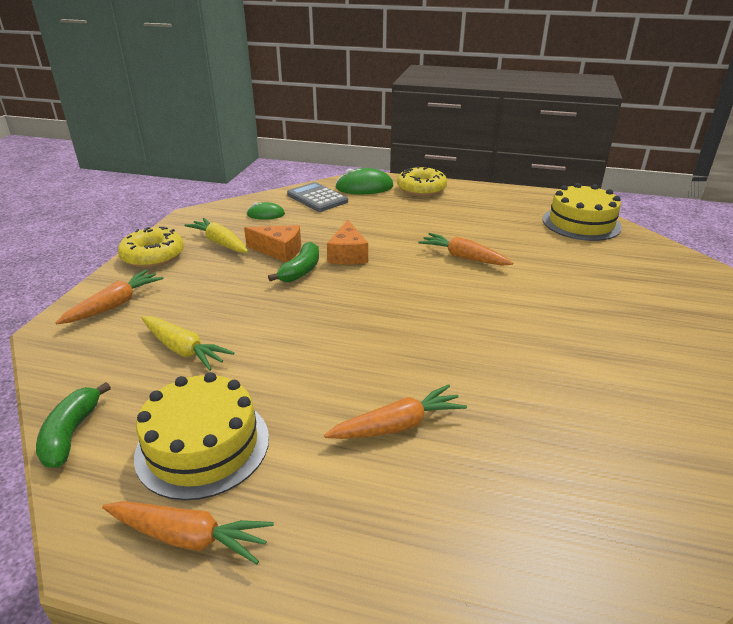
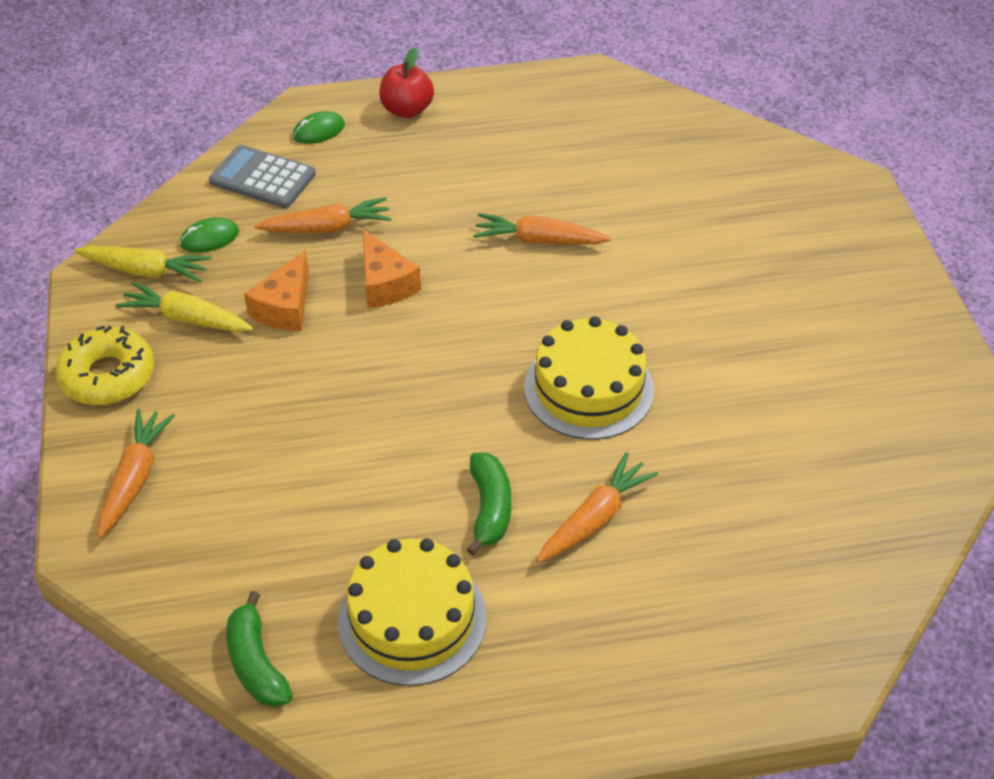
camera: 25 degrees left, 15 degrees up
orange carrot [102,501,274,564] -> orange carrot moved to [254,197,392,233]
yellow carrot [141,316,235,371] -> yellow carrot moved to [74,246,212,282]
orange cheese [244,225,301,262] -> orange cheese turned 120 degrees clockwise [244,250,309,331]
green banana [268,242,319,282] -> green banana moved to [467,453,511,556]
green mouse [335,168,393,194] -> green mouse [293,111,345,144], size x0.59
yellow donut [397,166,447,196] -> red apple [379,48,434,118]
yellow cake [543,183,622,241] -> yellow cake moved to [524,316,654,440]

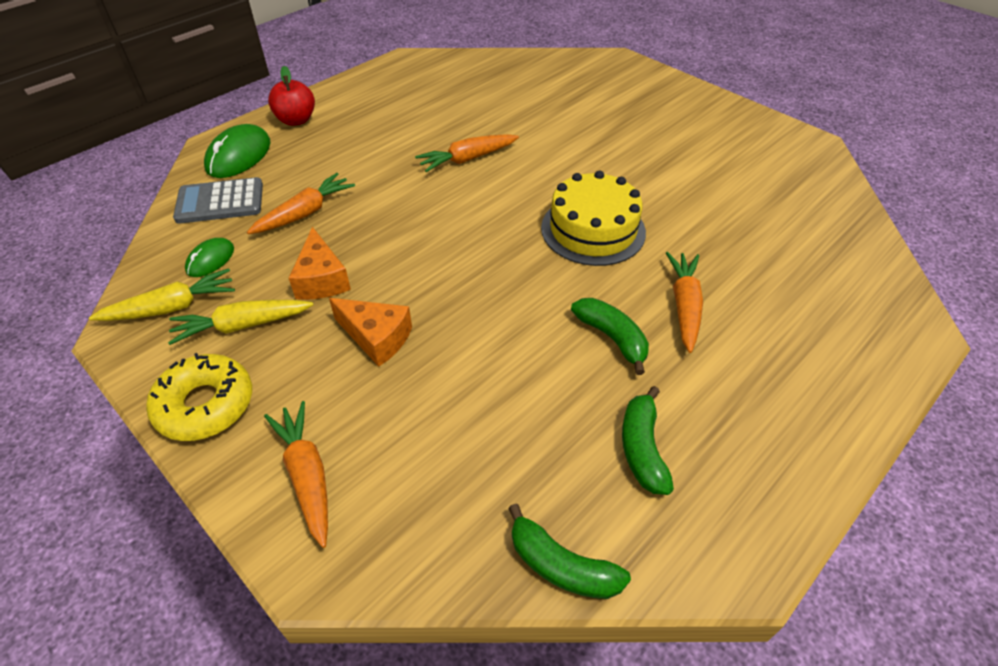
camera: 35 degrees left, 0 degrees up
green mouse [293,111,345,144] -> green mouse [204,124,271,178], size x1.70
yellow cake [338,539,487,686] -> green banana [622,386,674,495]
orange cheese [363,229,421,308] -> orange cheese moved to [329,298,412,367]

